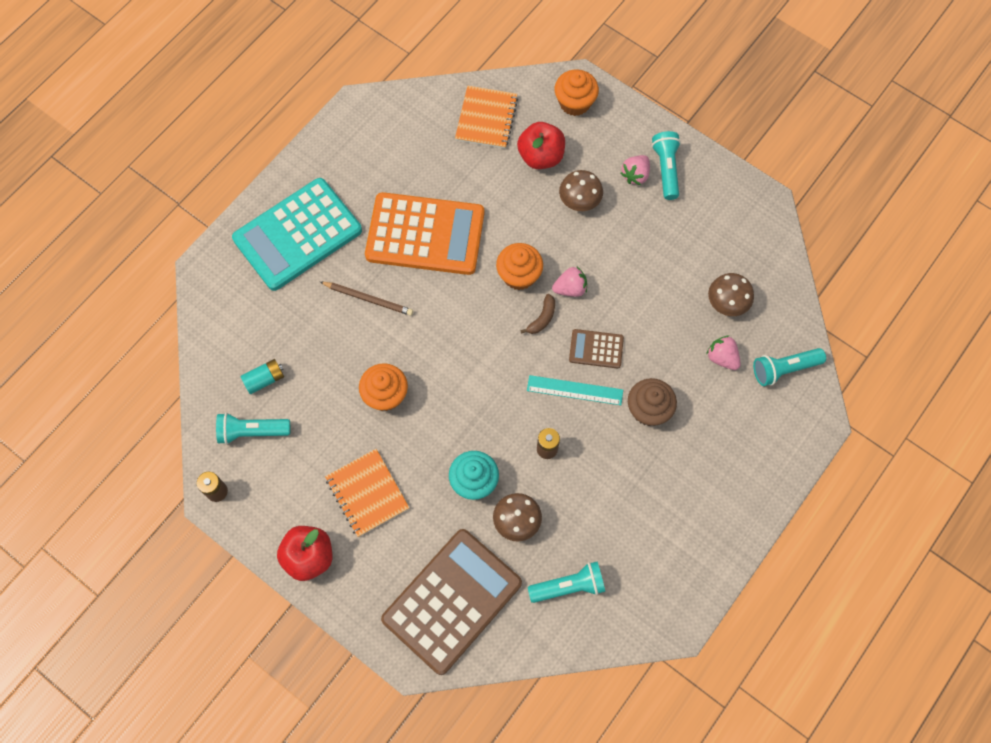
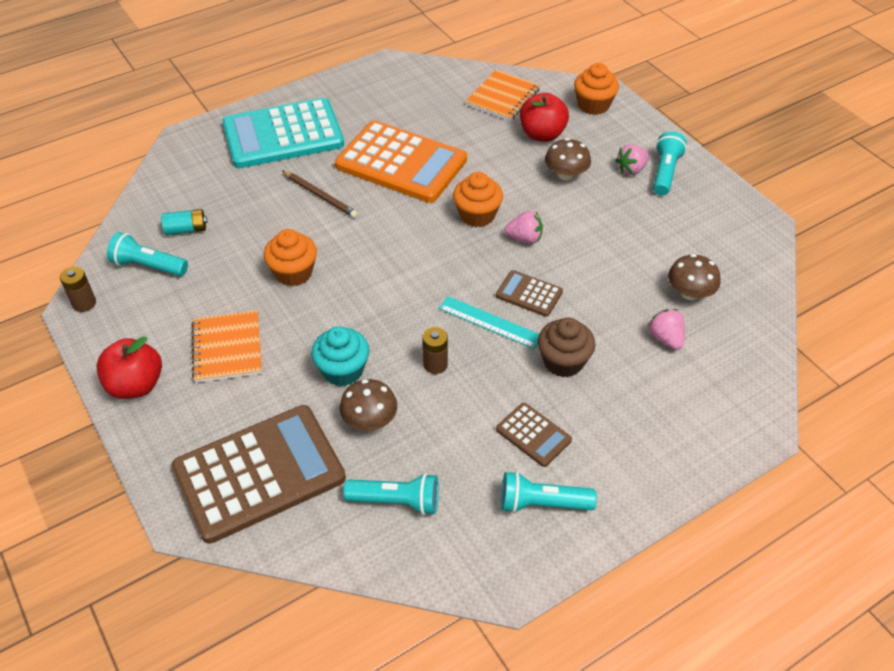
camera: 20 degrees right, 20 degrees down
brown banana [520,294,555,334] -> none
turquoise flashlight [753,348,826,386] -> turquoise flashlight moved to [501,471,597,513]
none -> brown calculator [496,403,572,467]

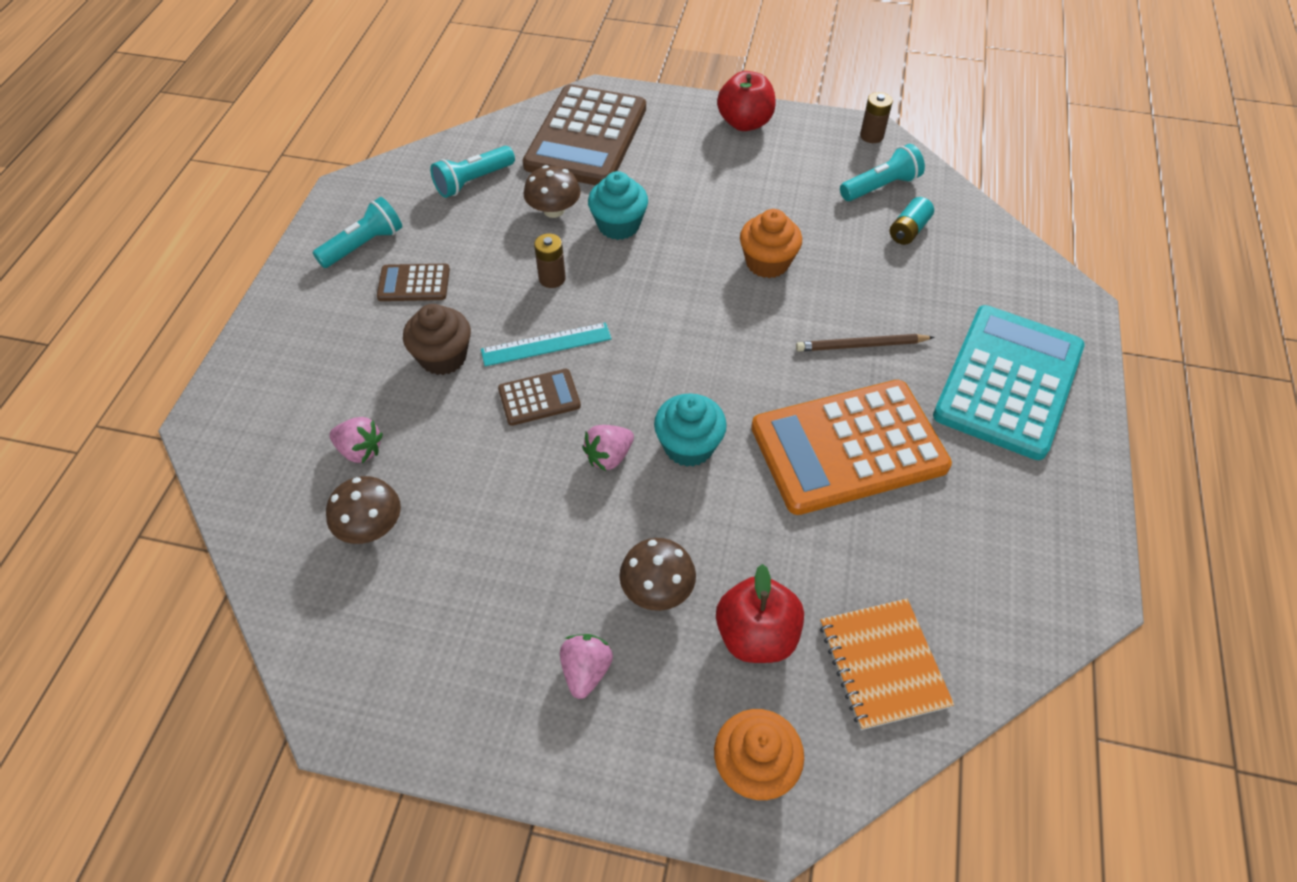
camera: 135 degrees right, 5 degrees up
orange notebook [191,310,262,383] -> none
orange cupcake [453,172,503,227] -> turquoise cupcake [654,394,727,467]
turquoise flashlight [653,131,687,196] -> none

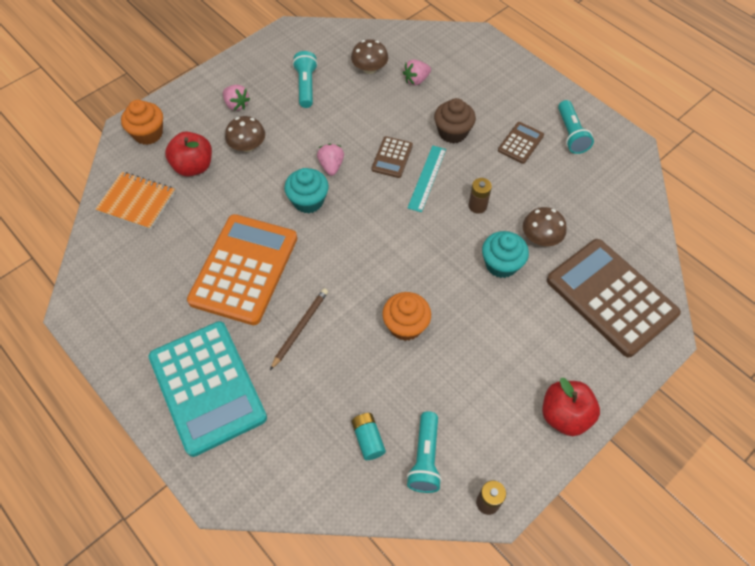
camera: 125 degrees right, 5 degrees up
turquoise flashlight [430,146,515,198] -> turquoise flashlight moved to [292,51,318,108]

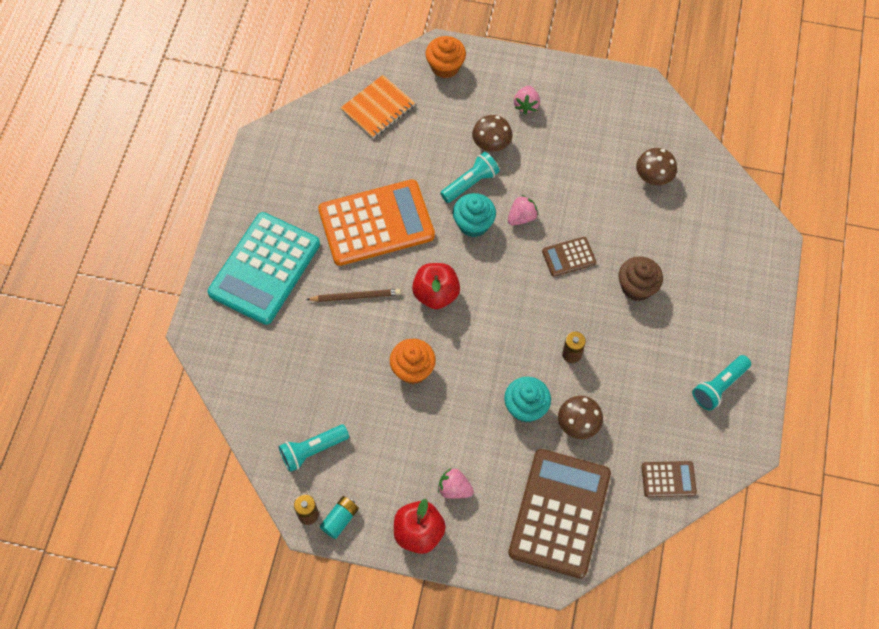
camera: 55 degrees right, 5 degrees up
orange notebook [95,172,175,230] -> orange notebook turned 60 degrees clockwise [341,75,415,138]
red apple [165,132,212,176] -> red apple moved to [412,263,460,309]
turquoise flashlight [292,51,318,108] -> turquoise flashlight moved to [440,152,500,203]
turquoise battery [351,413,386,460] -> turquoise battery moved to [320,496,359,539]
pink strawberry [403,59,431,86] -> pink strawberry moved to [438,468,474,499]
turquoise ruler [408,146,446,212] -> none
brown calculator [498,122,544,164] -> brown calculator moved to [641,461,697,497]

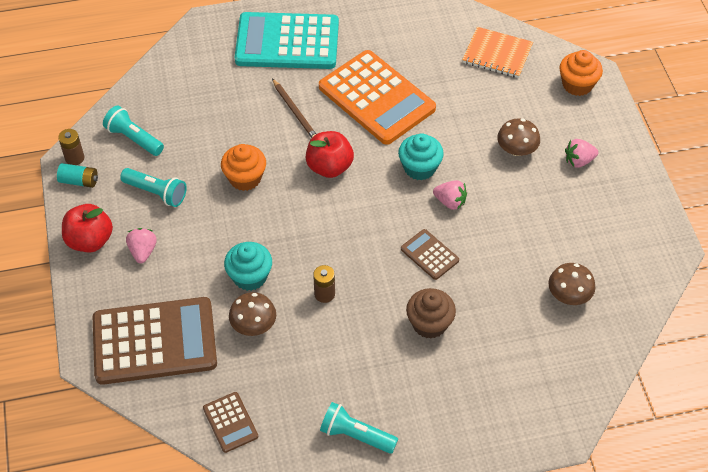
camera: 65 degrees right, 10 degrees down
turquoise flashlight [440,152,500,203] -> turquoise flashlight moved to [120,168,187,207]

